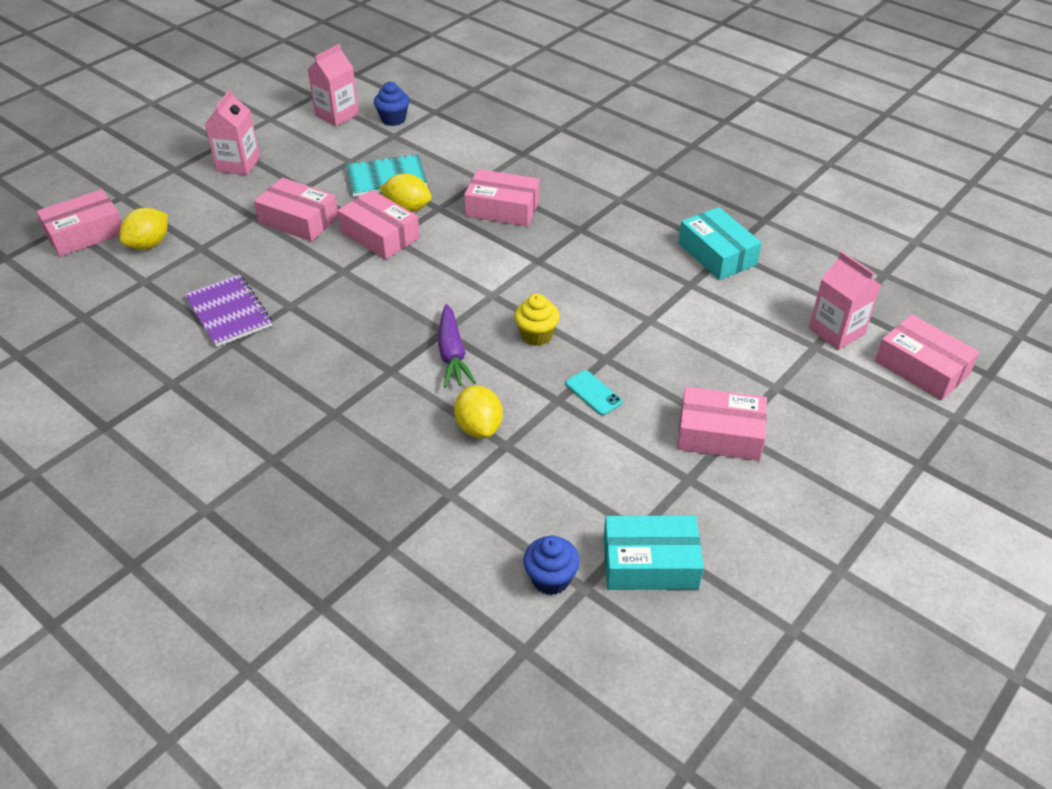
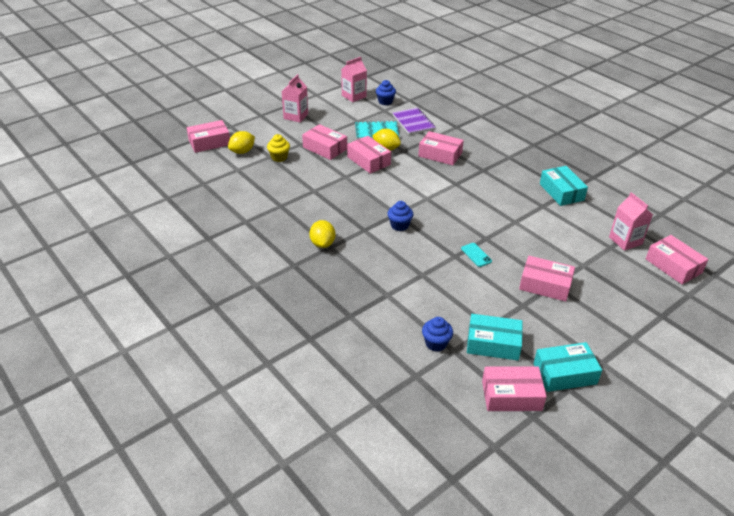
camera: 10 degrees right, 5 degrees down
purple notebook [184,274,272,347] -> purple notebook moved to [393,108,436,135]
purple carrot [438,304,476,388] -> blue cupcake [388,201,413,231]
yellow lemon [454,385,503,438] -> yellow lemon moved to [309,220,335,248]
yellow cupcake [514,294,560,346] -> yellow cupcake moved to [267,134,290,162]
none -> pink box [482,366,547,411]
none -> turquoise box [534,342,602,392]

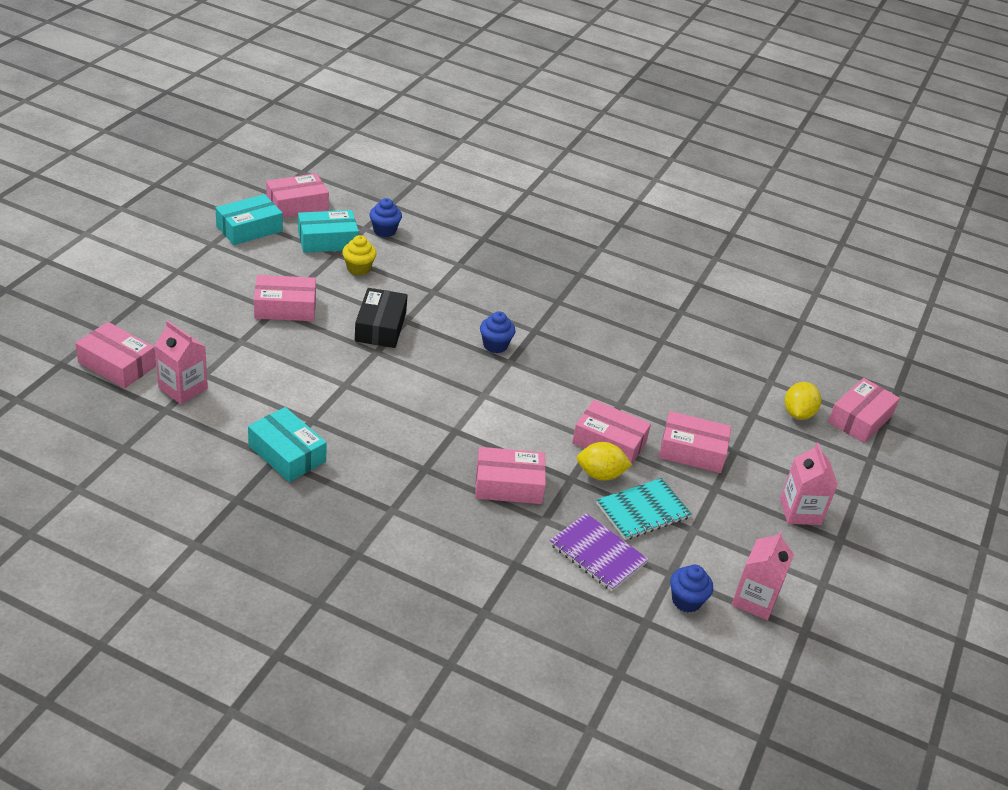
camera: 150 degrees right, 0 degrees up
yellow cupcake [267,134,290,162] -> yellow cupcake moved to [342,235,377,276]
yellow lemon [309,220,335,248] -> none
turquoise phone [461,243,492,267] -> black box [355,288,408,348]

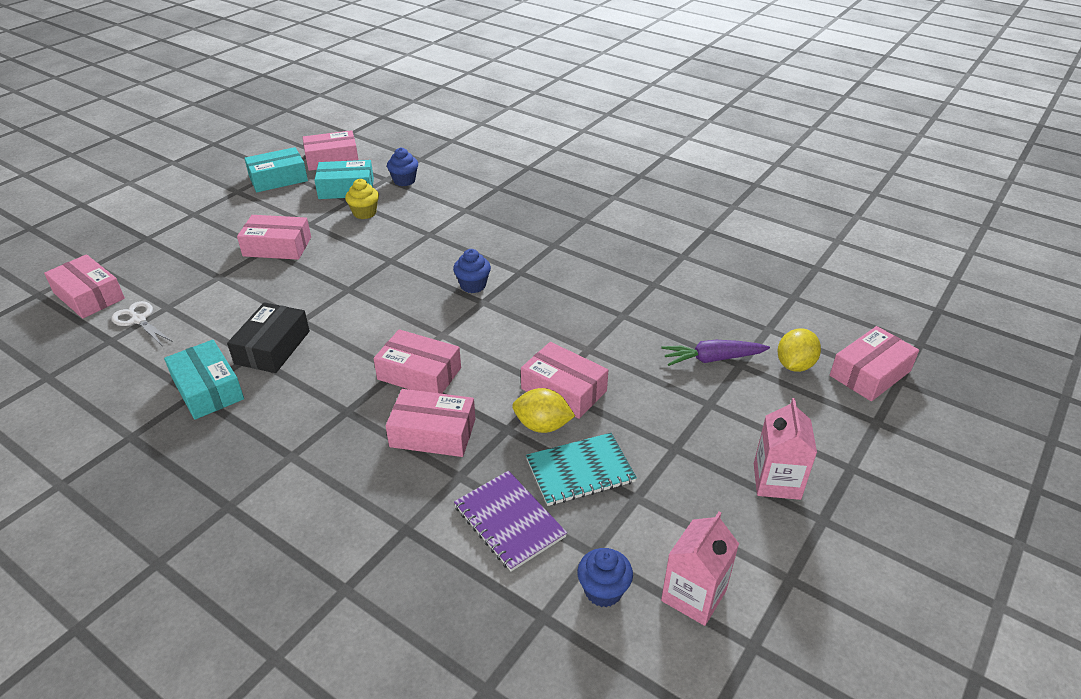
camera: 15 degrees right, 0 degrees up
pink carton [154,320,208,404] -> white scissors [111,301,173,345]
black box [355,288,408,348] -> black box moved to [227,302,310,373]
pink box [659,411,731,473] -> pink box moved to [373,329,461,394]
none -> purple carrot [661,340,770,366]

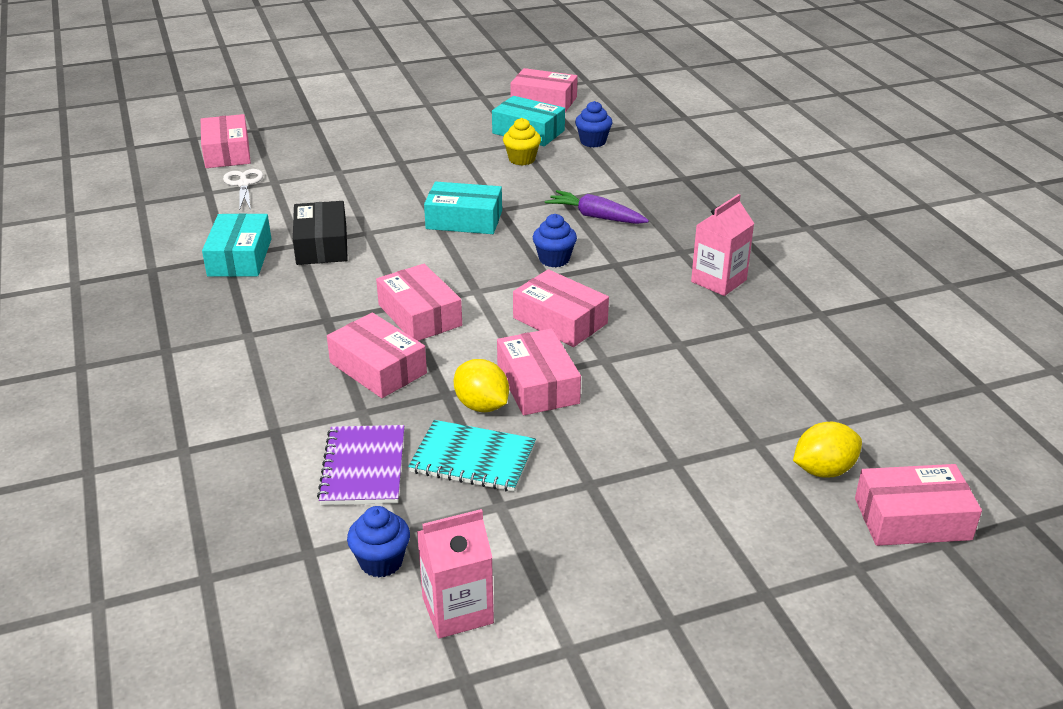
camera: 35 degrees right, 5 degrees down
black box [227,302,310,373] -> black box turned 60 degrees counterclockwise [293,201,348,265]
pink box [237,215,311,260] -> pink box moved to [513,269,609,347]
turquoise box [244,147,308,192] -> turquoise box moved to [424,182,502,234]
purple carrot [661,340,770,366] -> purple carrot moved to [545,190,649,224]
pink carton [754,398,817,500] -> pink carton moved to [691,194,754,296]

